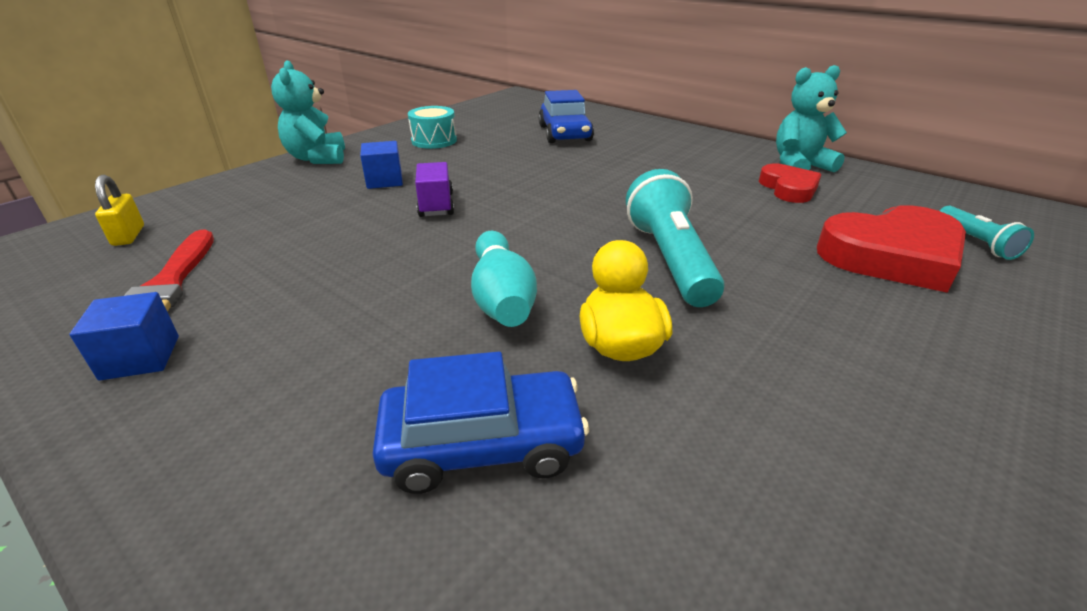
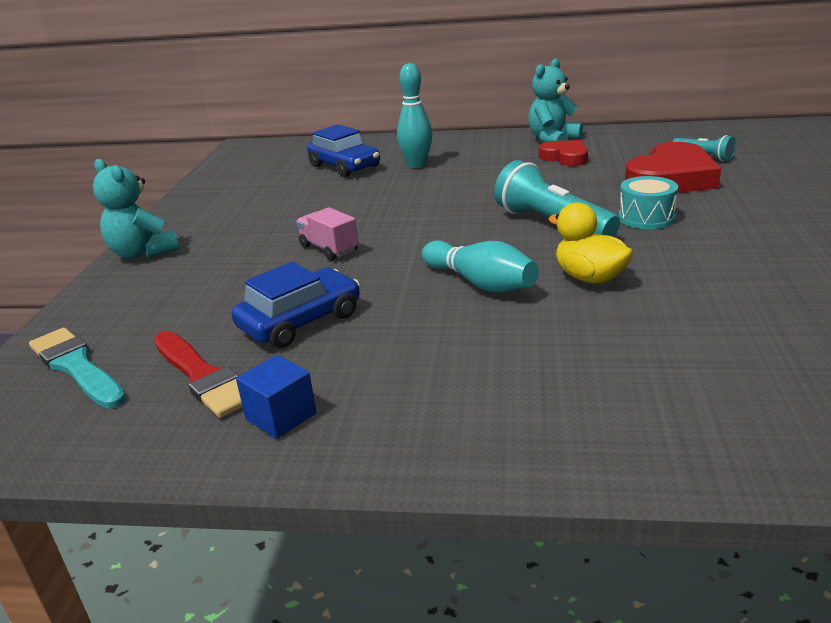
camera: 30 degrees left, 5 degrees down
yellow padlock [95,175,144,246] -> turquoise brush [29,328,126,409]
blue cube [360,141,403,189] -> none
blue car [372,352,589,494] -> blue car moved to [231,262,360,348]
turquoise drum [408,106,457,149] -> turquoise drum moved to [619,176,678,229]
purple truck [415,162,454,217] -> pink truck [296,207,359,260]
none -> turquoise bowling pin [397,63,432,168]

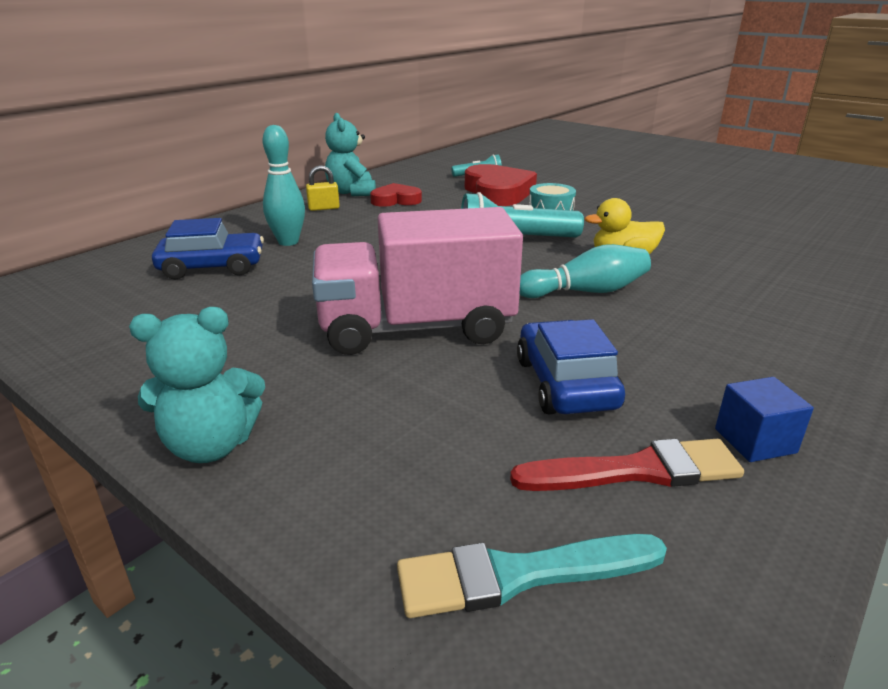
camera: 60 degrees left, 0 degrees up
pink truck [296,207,359,260] -> pink truck [312,207,523,355], size x2.38
none -> yellow padlock [306,165,340,211]

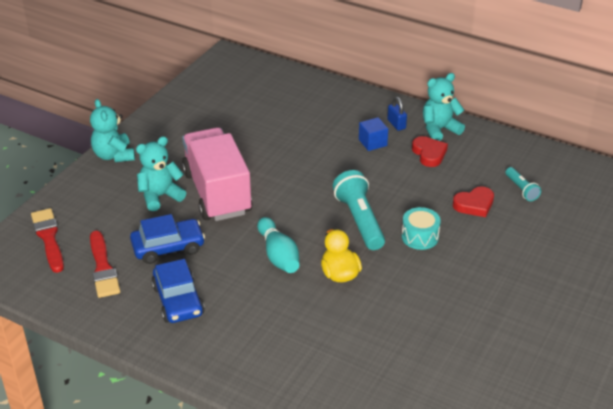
camera: 80 degrees right, 10 degrees up
blue car [152,218,264,279] -> blue car moved to [151,259,205,323]
turquoise bowling pin [263,125,305,246] -> none
yellow padlock [306,165,340,211] -> blue padlock [387,97,407,131]
turquoise brush [397,534,667,618] -> red brush [31,208,64,273]
red heart [465,164,537,206] -> red heart [453,186,494,217], size x0.58
blue cube [715,377,814,462] -> blue cube moved to [359,117,388,151]
none -> turquoise teddy bear [136,136,186,211]

